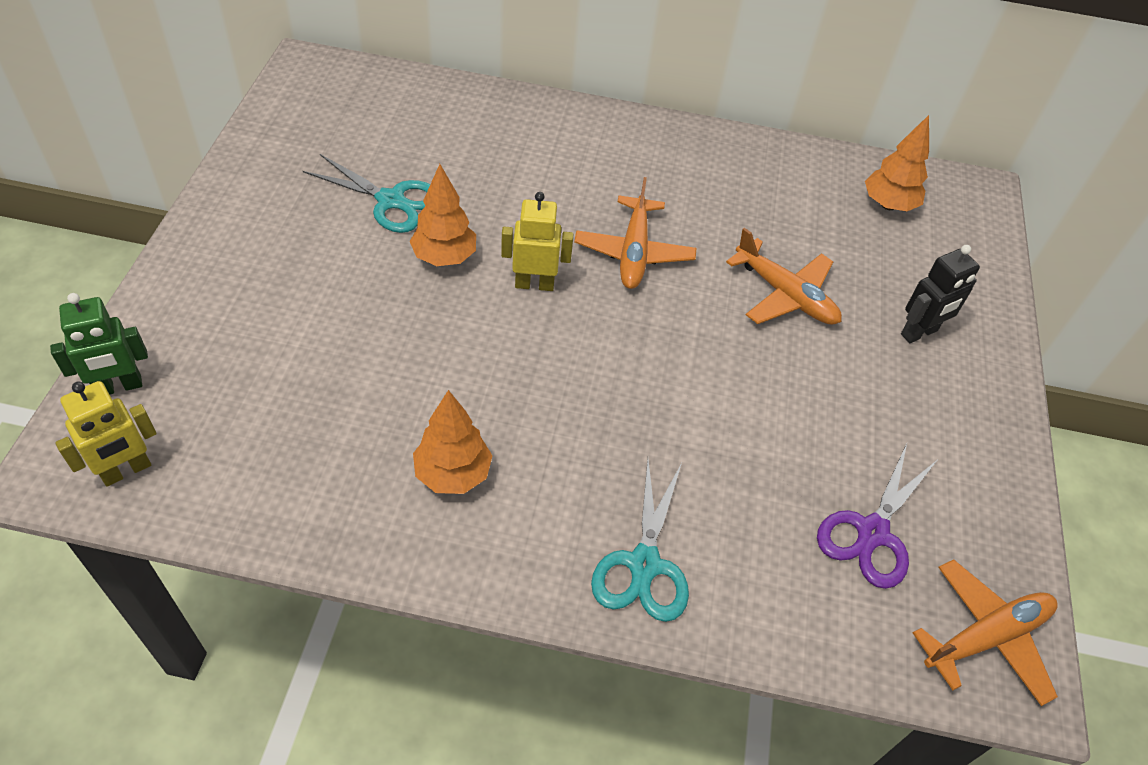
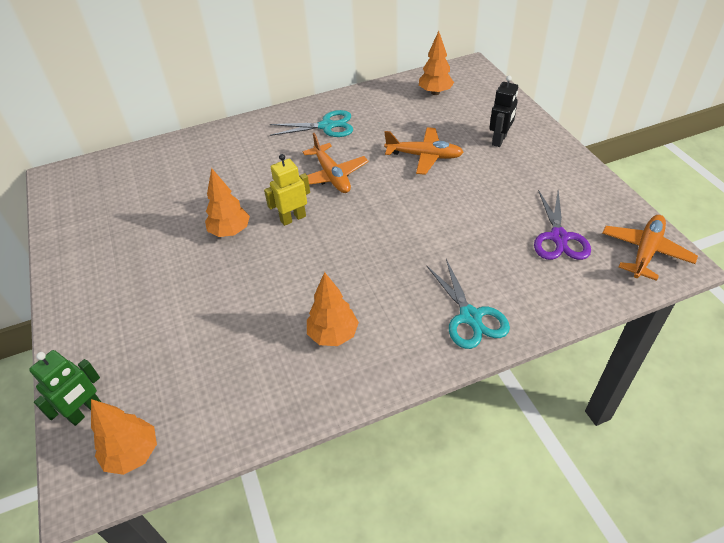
camera: 25 degrees left, 5 degrees down
yellow robot [55,381,157,486] -> orange tree [91,399,157,475]
turquoise scissors [303,154,430,233] -> turquoise scissors moved to [270,110,353,137]

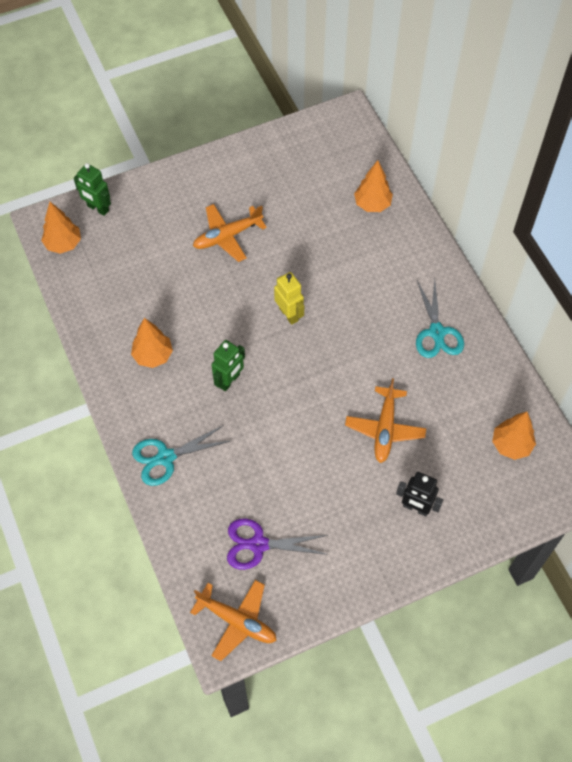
camera: 85 degrees right, 15 degrees up
orange tree [205,168,250,237] -> orange tree moved to [354,160,393,212]
orange plane [303,133,368,193] -> orange plane moved to [193,204,267,262]
none -> green robot [212,340,245,391]

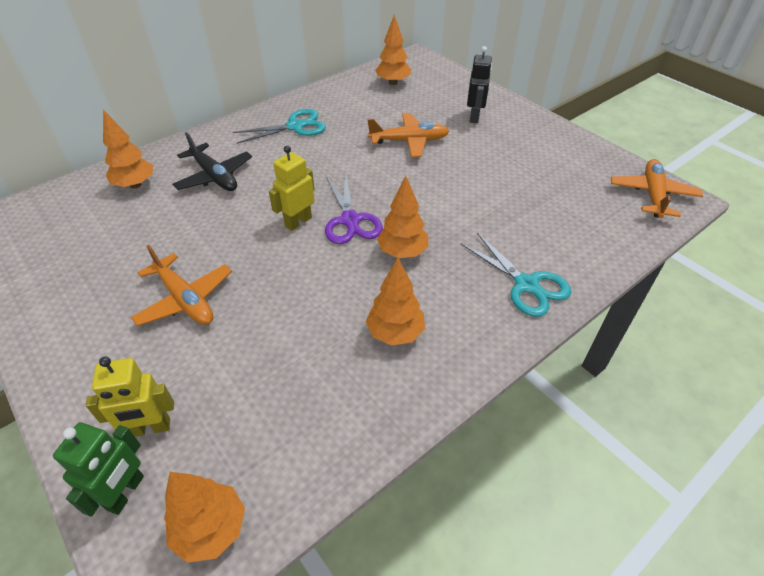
camera: 105 degrees left, 15 degrees down
green robot [212,340,245,391] -> orange tree [377,176,428,258]
purple scissors [227,519,328,570] -> purple scissors moved to [325,176,383,244]
none -> yellow robot [86,356,174,437]
none -> black plane [172,132,252,191]

